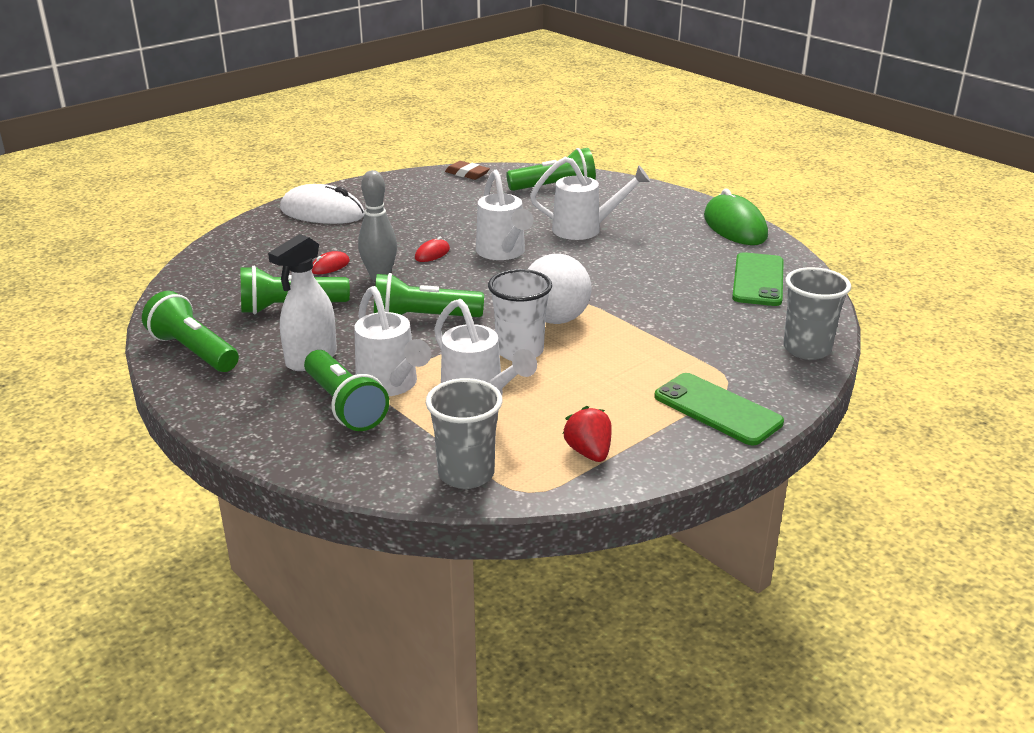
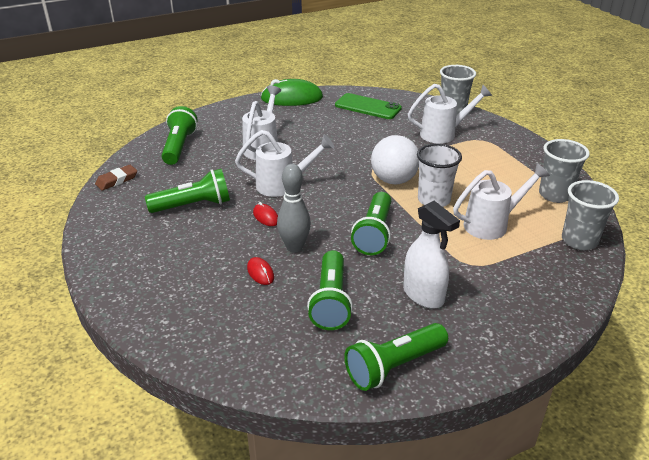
camera: 75 degrees left, 5 degrees up
white mouse [280,184,365,224] -> none
green flashlight [304,350,389,431] -> green flashlight moved to [145,169,230,213]
white watering can [354,286,431,396] -> white watering can moved to [408,84,492,144]
red strawberry [563,406,611,462] -> grey cup [539,139,590,203]
green phone [654,373,784,445] -> none

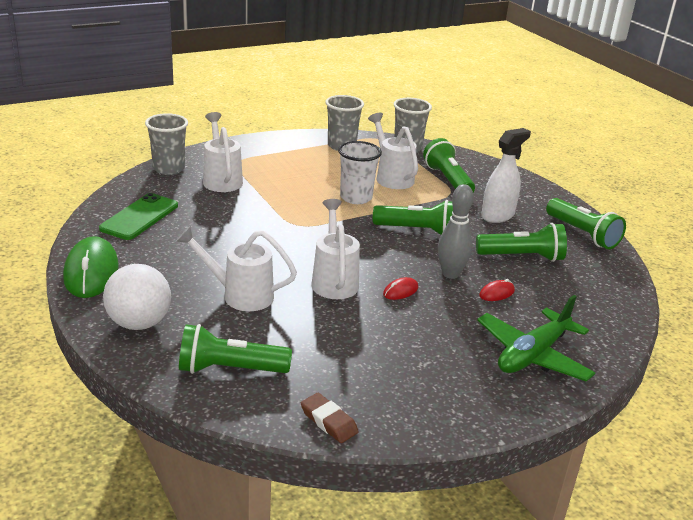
camera: 95 degrees left, 5 degrees down
green flashlight [145,169,230,213] -> green flashlight moved to [423,138,475,192]
white ball [371,135,419,184] -> white ball moved to [103,264,171,330]
none -> green plane [477,295,595,382]

